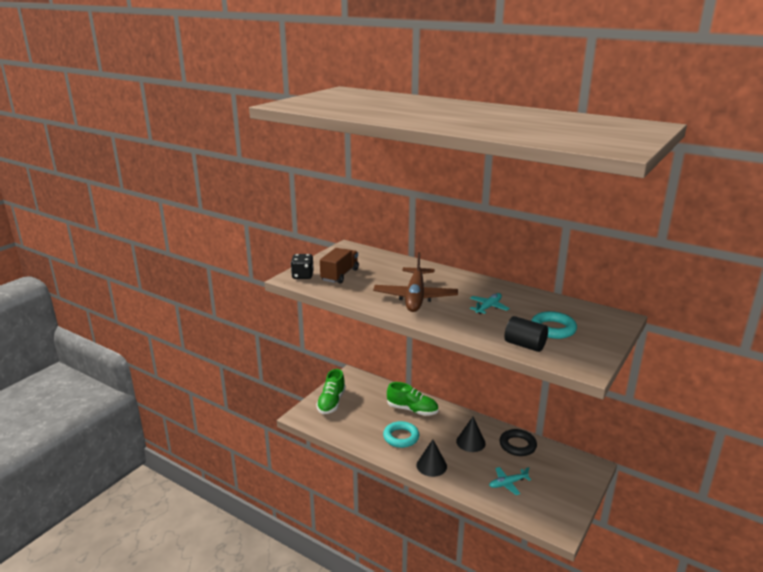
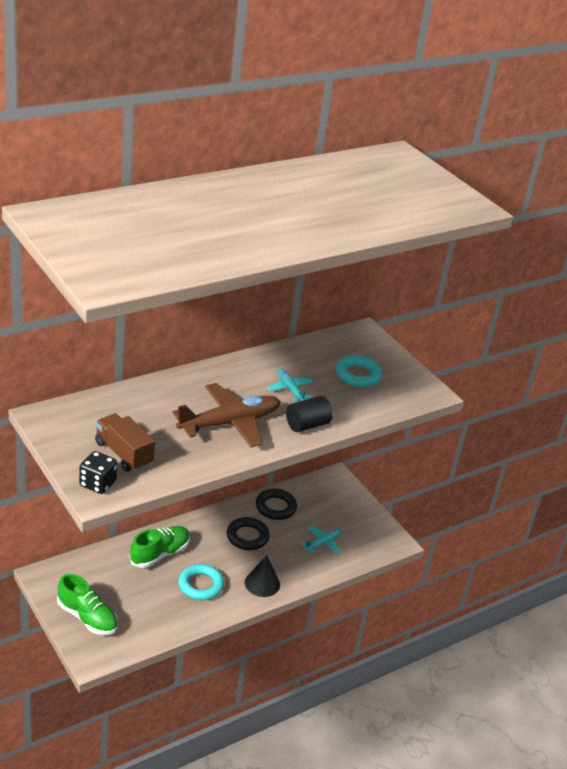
camera: 70 degrees left, 10 degrees up
brown plane [373,252,458,312] -> brown plane turned 60 degrees counterclockwise [173,383,281,447]
black cone [456,417,486,452] -> black ring [227,517,270,550]
turquoise plane [489,467,531,495] -> turquoise plane turned 135 degrees counterclockwise [301,526,341,554]
black cylinder [504,316,548,352] -> black cylinder moved to [286,396,333,432]

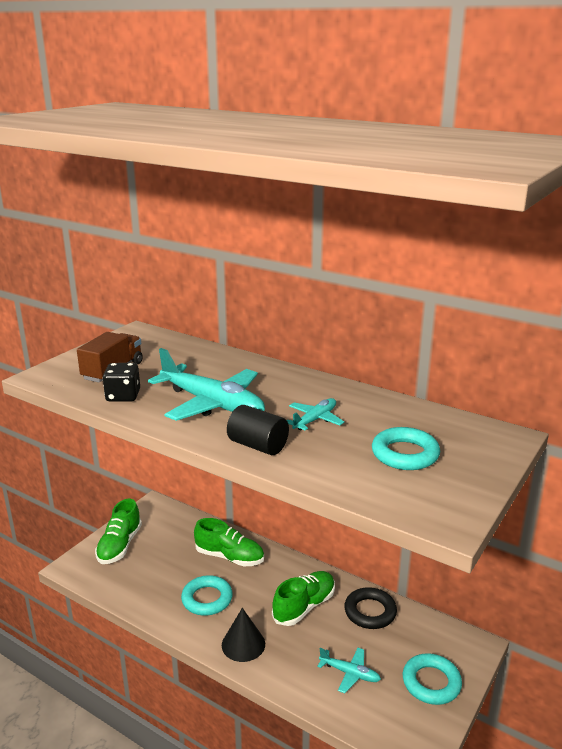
camera: 70 degrees right, 10 degrees down
black dice [79,451,117,494] -> black dice moved to [102,363,140,402]
brown plane [173,383,281,447] -> turquoise plane [148,348,265,421]
black ring [227,517,270,550] -> green shoe [272,571,335,626]
none -> turquoise ring [403,653,462,705]

